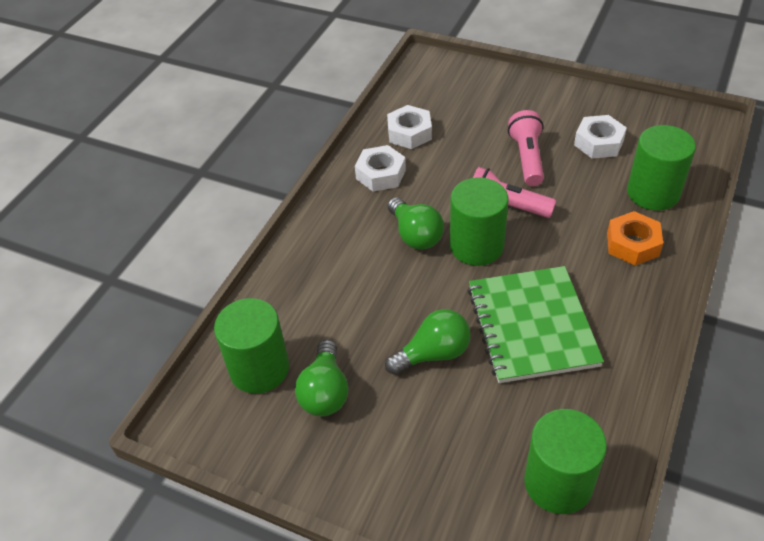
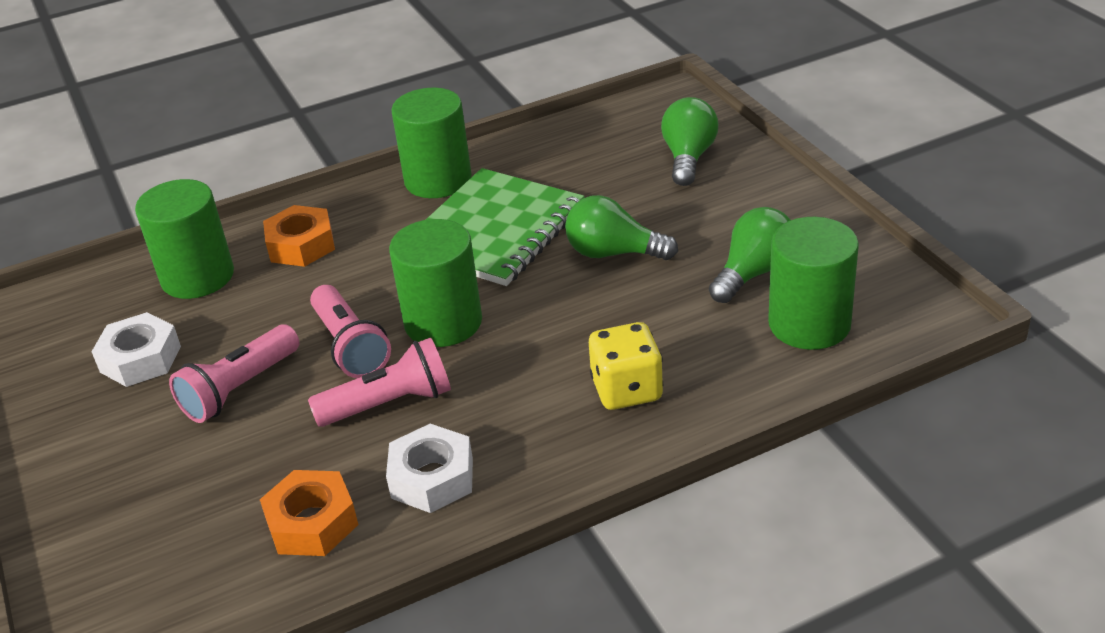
camera: 140 degrees left, 10 degrees down
white nut [387,105,432,149] -> orange nut [260,470,358,556]
green light bulb [388,197,444,250] -> green light bulb moved to [661,97,718,186]
green cylinder [524,409,607,514] -> green cylinder moved to [391,88,472,198]
none -> pink flashlight [308,337,451,427]
none -> yellow dice [589,322,664,410]

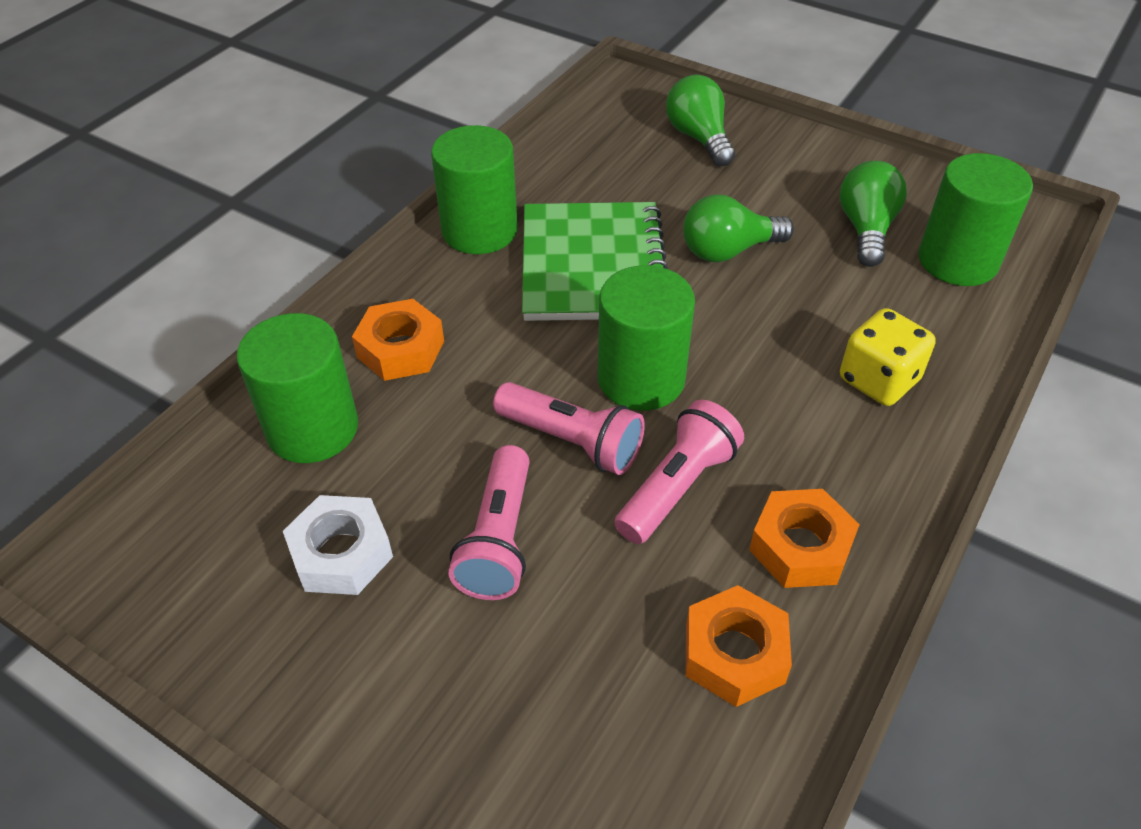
camera: 35 degrees left, 10 degrees up
white nut [386,424,473,513] -> orange nut [749,489,860,588]

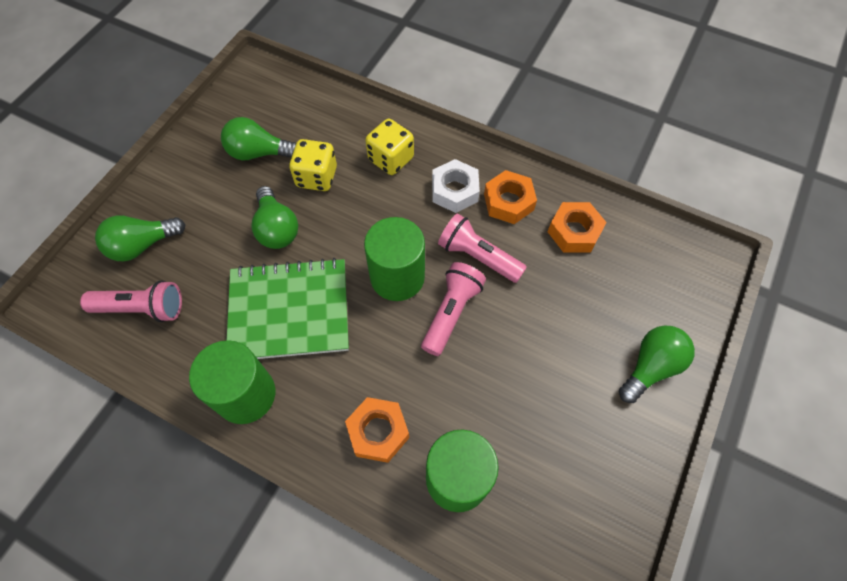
camera: 95 degrees left, 15 degrees up
white nut [283,495,393,595] -> white nut moved to [432,159,480,213]
pink flashlight [448,445,530,600] -> pink flashlight moved to [80,280,182,322]
green cylinder [918,153,1033,286] -> none
none -> yellow dice [289,139,337,191]
none -> green light bulb [619,326,695,403]

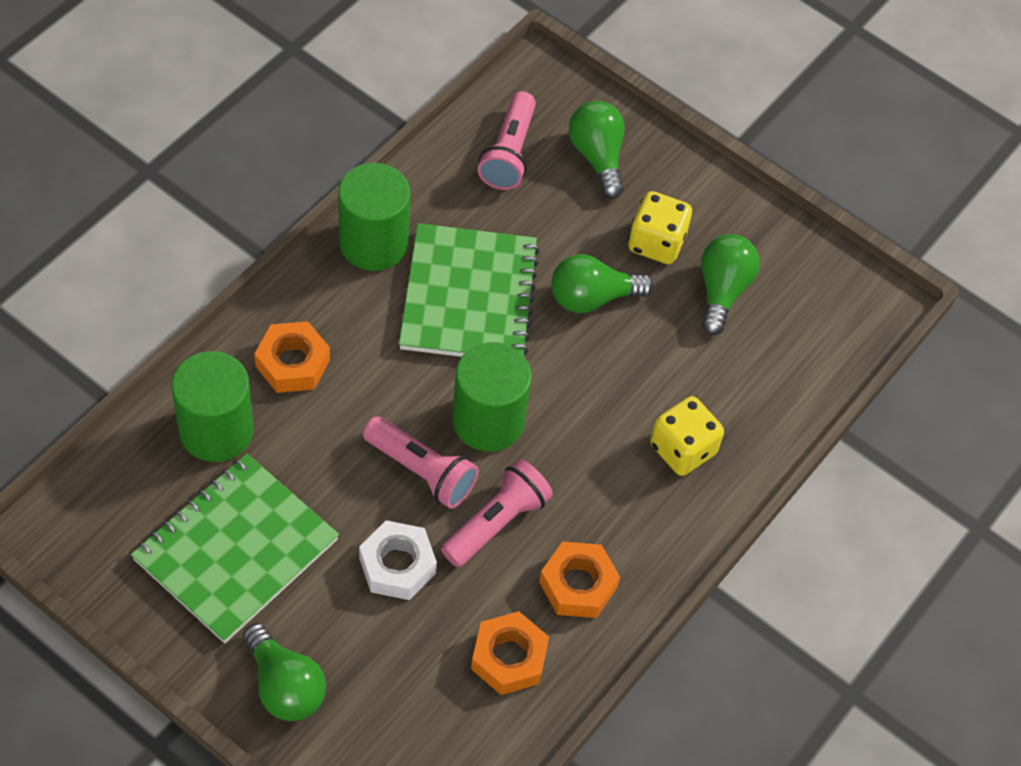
camera: 95 degrees right, 5 degrees down
yellow dice [289,139,337,191] -> yellow dice moved to [628,191,692,264]
white nut [432,159,480,213] -> white nut moved to [359,520,437,600]
none -> green notebook [131,453,339,643]

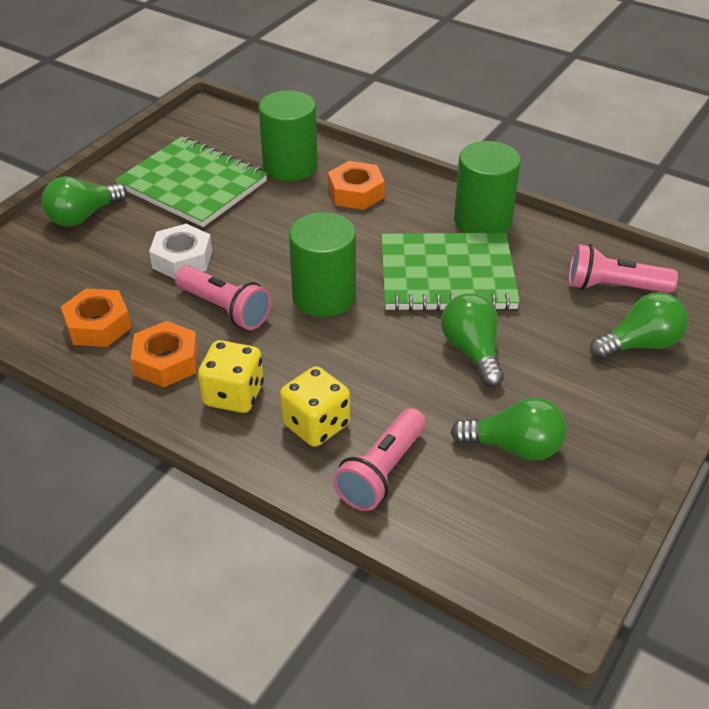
camera: 90 degrees right, 15 degrees down
pink flashlight [363,416,479,509] -> pink flashlight moved to [333,408,426,511]
yellow dice [628,191,692,264] -> yellow dice moved to [198,340,264,413]

